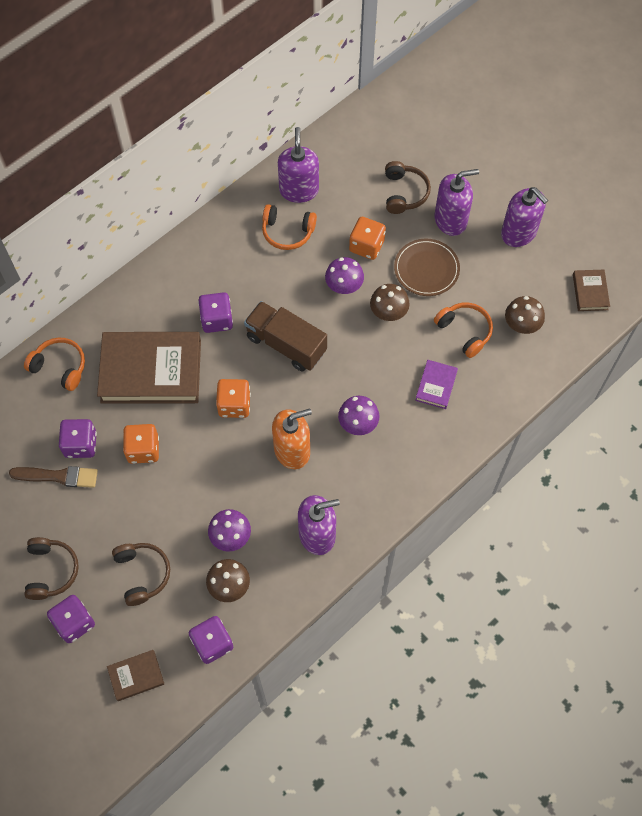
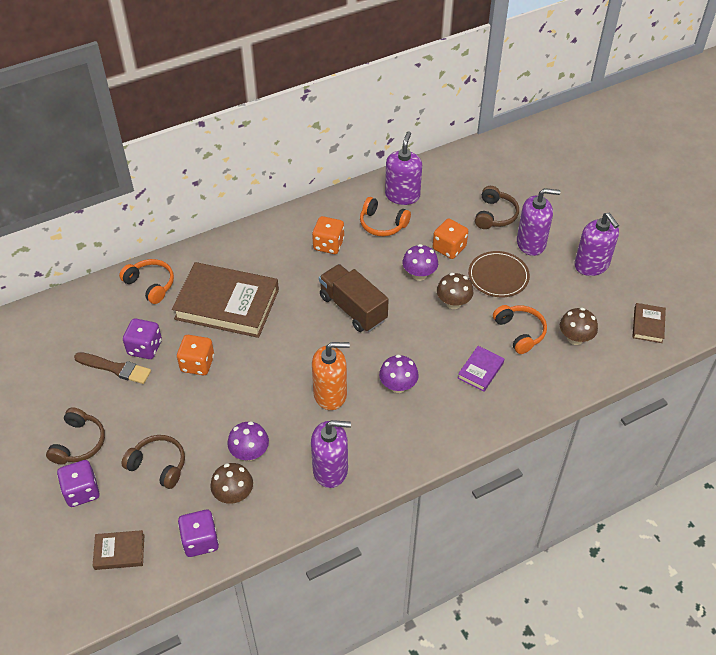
camera: 15 degrees right, 15 degrees down
brown headphones [112,543,170,606] -> brown headphones turned 60 degrees counterclockwise [121,435,185,489]
purple dice [198,292,233,333] -> none
orange dice [216,379,251,418] -> orange dice moved to [312,216,344,254]

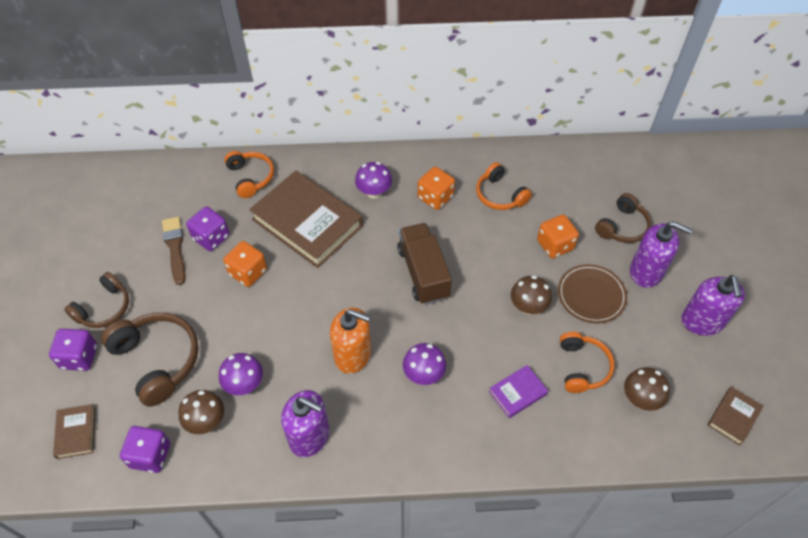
camera: 25 degrees right, 5 degrees up
brown brush [74,352,151,384] -> brown brush turned 150 degrees counterclockwise [162,217,186,285]
brown book [93,530,145,570] -> brown book turned 60 degrees clockwise [53,404,96,459]
brown headphones [121,435,185,489] -> brown headphones [101,313,199,407], size x1.54
purple soap dispenser [385,131,422,205] -> none
purple mushroom [402,244,438,281] -> purple mushroom moved to [355,162,392,199]

